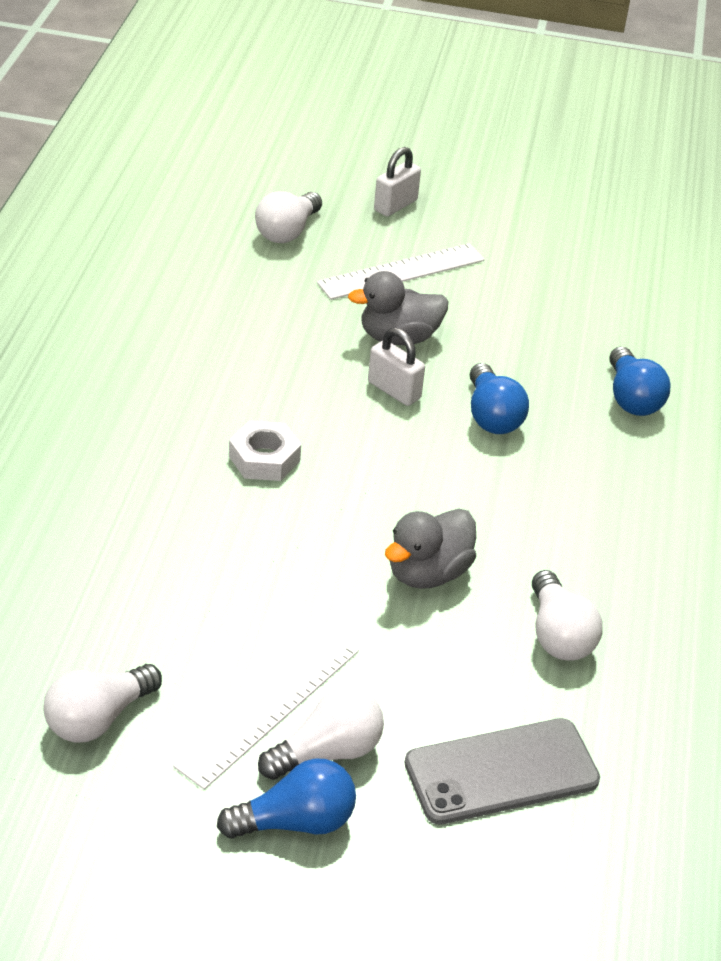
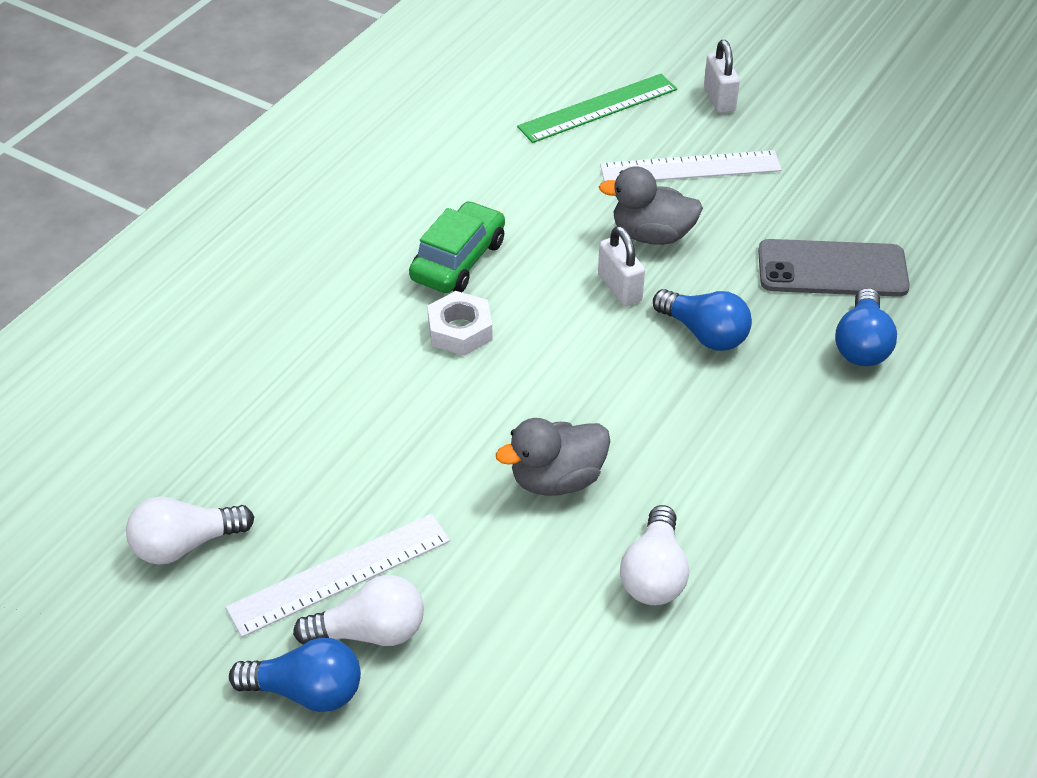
camera: 25 degrees right, 5 degrees up
white light bulb [255,191,322,243] -> green ruler [517,74,677,143]
white padlock [374,147,421,217] -> white padlock turned 75 degrees counterclockwise [704,40,740,113]
grey phone [404,718,600,825] -> grey phone moved to [758,239,910,297]
blue light bulb [470,363,529,434] -> blue light bulb turned 60 degrees counterclockwise [653,289,752,351]
none -> green car [409,201,505,293]

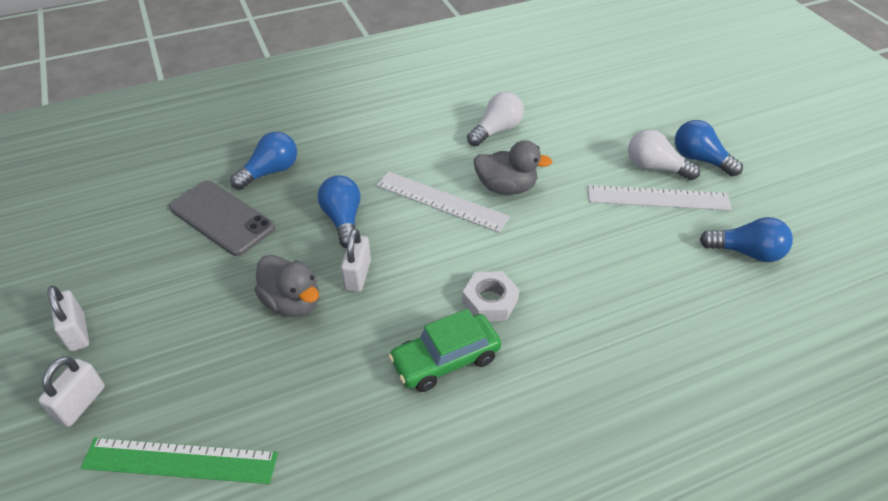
camera: 145 degrees left, 0 degrees up
white light bulb [126,496,254,565] -> blue light bulb [700,217,793,262]
white ruler [600,150,782,181] -> white ruler moved to [376,171,510,233]
none -> white padlock [47,285,89,352]

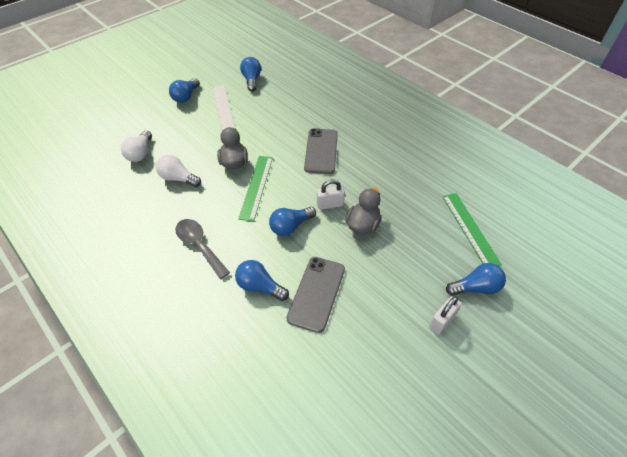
camera: 110 degrees left, 5 degrees up
white padlock [38,357,105,427] -> blue light bulb [446,263,506,296]
white ruler [376,171,510,233] -> green ruler [238,156,273,221]
green car [388,309,501,392] -> none
white nut [462,271,519,321] -> grey phone [304,128,338,174]
white light bulb [628,129,700,180] -> white light bulb moved to [121,131,152,162]
none -> grey spoon [175,219,230,279]

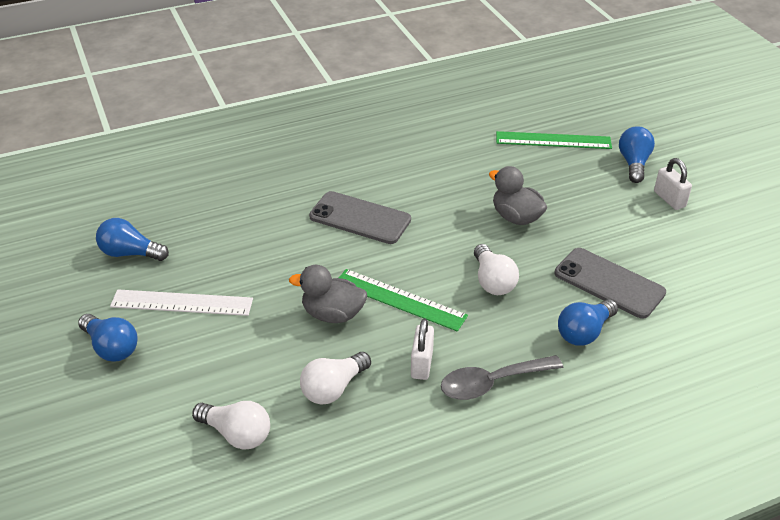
camera: 70 degrees left, 10 degrees down
blue light bulb [269,207,316,236] -> white light bulb [474,244,519,295]
white padlock [317,180,345,210] -> white padlock moved to [411,319,434,380]

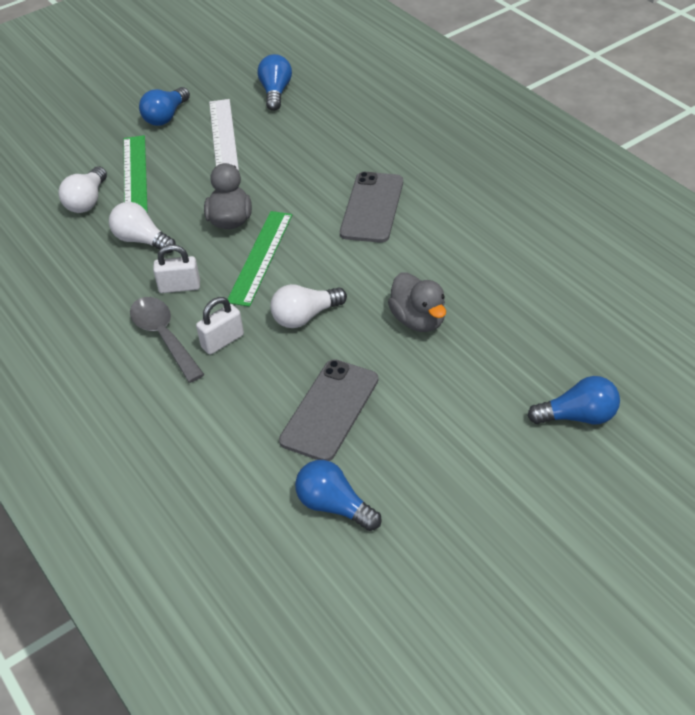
camera: 80 degrees right, 5 degrees up
grey duck [489,166,547,225] -> grey duck turned 120 degrees clockwise [388,272,446,332]
green ruler [496,131,612,149] -> green ruler moved to [124,135,148,212]
blue light bulb [558,299,618,346] -> blue light bulb moved to [295,460,382,531]
white padlock [654,158,692,210] -> white padlock moved to [196,297,244,355]

